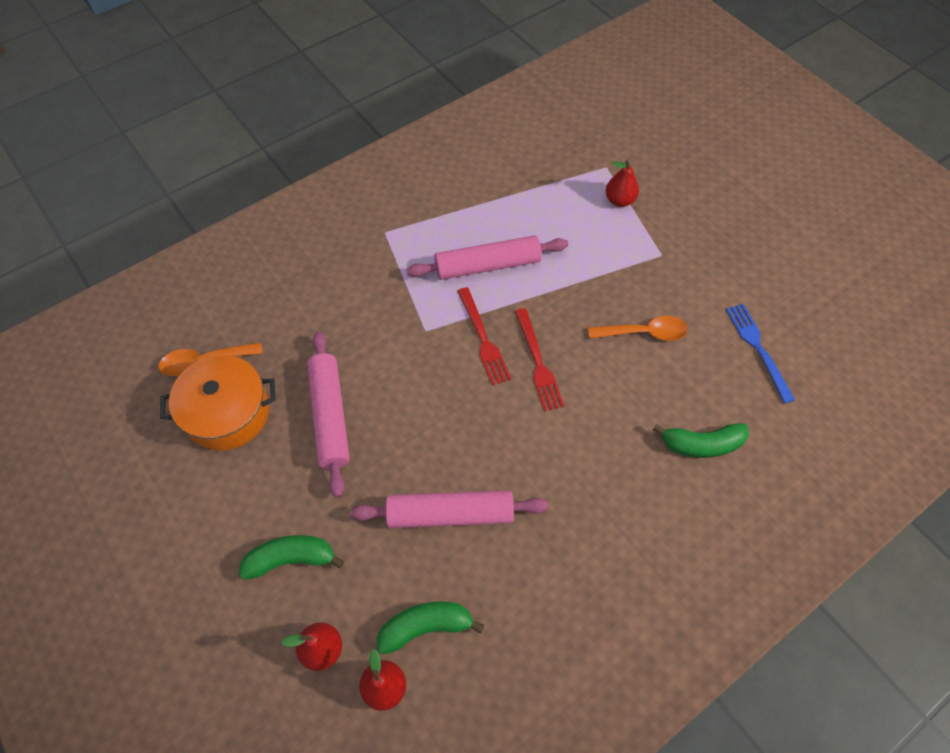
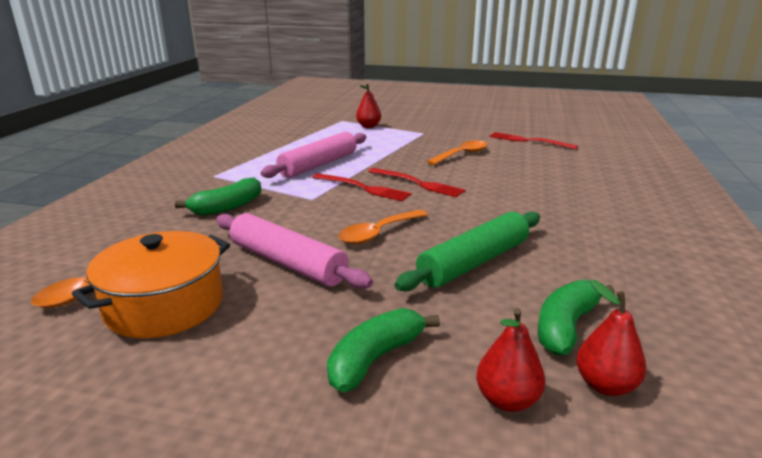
camera: 40 degrees left, 35 degrees down
pink rolling pin [350,490,549,528] -> green rolling pin [395,212,540,291]
green banana [653,423,749,458] -> green banana moved to [175,178,261,216]
blue fork [726,304,795,404] -> red fork [489,132,578,149]
none -> orange spoon [338,210,428,244]

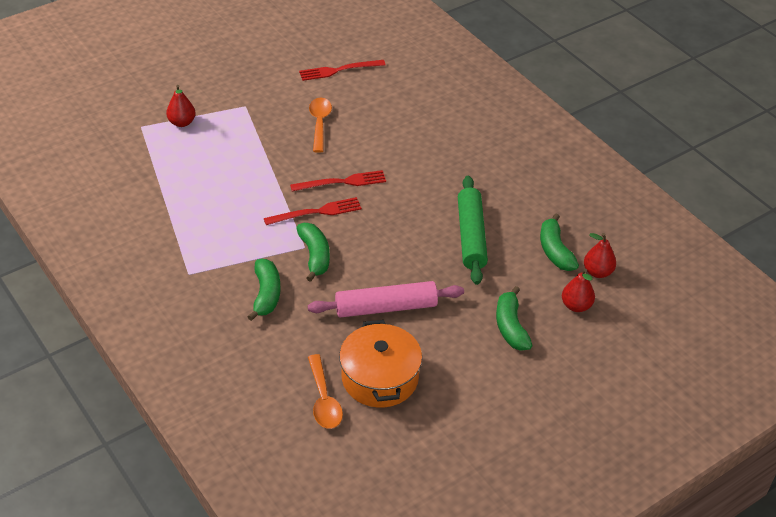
camera: 50 degrees left, 20 degrees up
pink rolling pin [261,132,366,178] -> none
orange spoon [338,210,428,244] -> none
none -> green banana [297,223,330,282]

